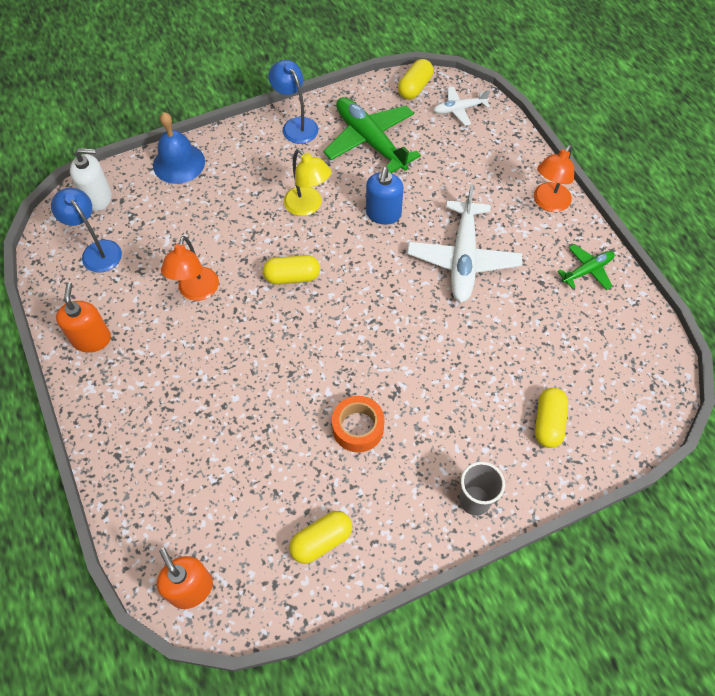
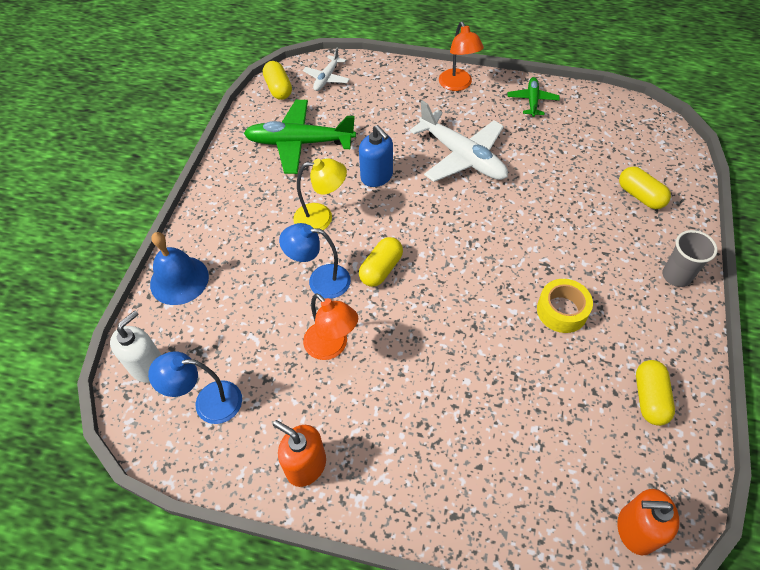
camera: 50 degrees left, 5 degrees down
blue lamp [268,60,318,144] -> blue lamp moved to [279,223,351,299]
orange tape [332,396,385,453] -> yellow tape [537,279,593,333]

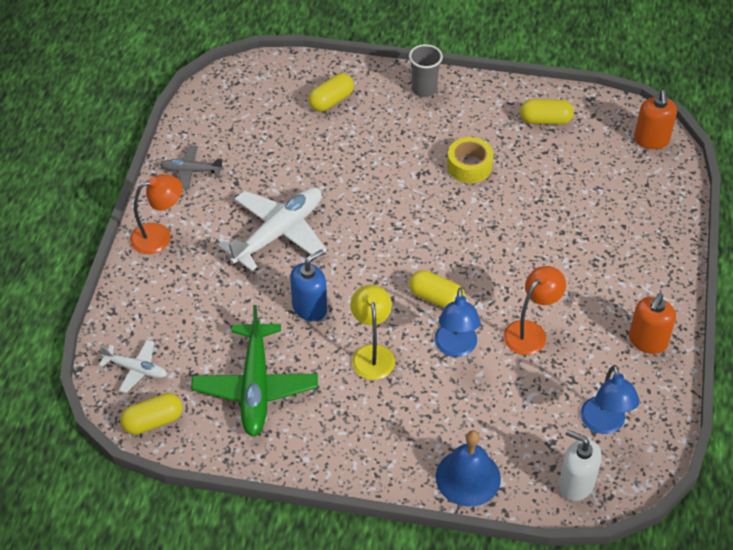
camera: 95 degrees left, 5 degrees down
green plane [507,77,560,117] -> grey plane [160,145,224,189]

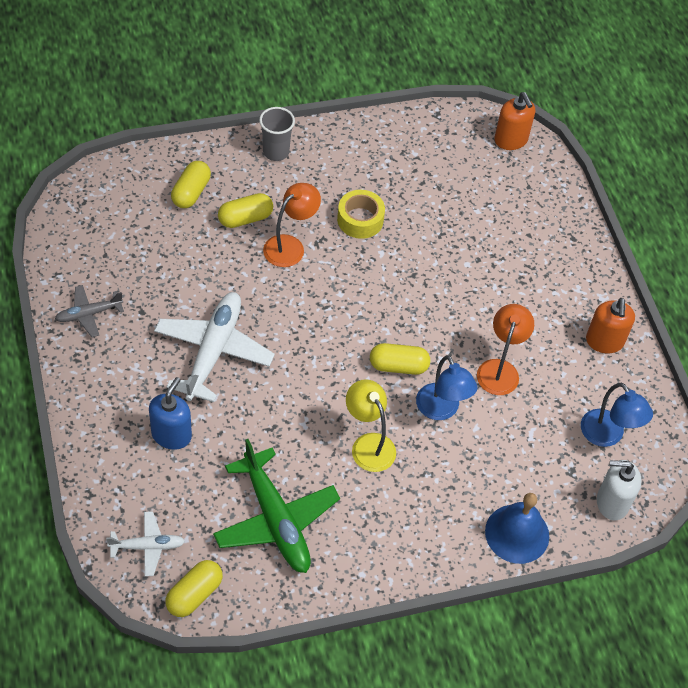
camera: 30 degrees left, 5 degrees up
orange lamp [130,174,182,254] -> orange lamp moved to [263,183,321,267]
blue soap dispenser [290,249,327,321] -> blue soap dispenser moved to [149,377,192,450]
yellow capsule [520,99,574,125] -> yellow capsule moved to [218,193,273,228]

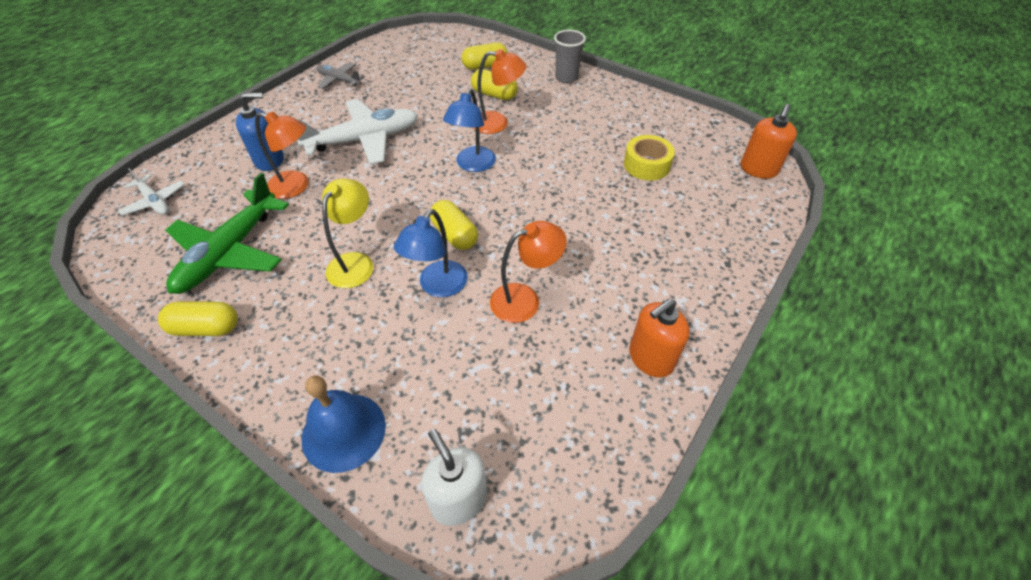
camera: 55 degrees right, 5 degrees down
yellow capsule [165,560,223,617] -> yellow capsule moved to [158,301,238,336]
yellow tape [337,190,385,239] -> yellow tape moved to [624,135,675,180]
blue lamp [581,383,653,447] -> blue lamp moved to [443,88,496,172]
none -> orange lamp [255,111,309,199]

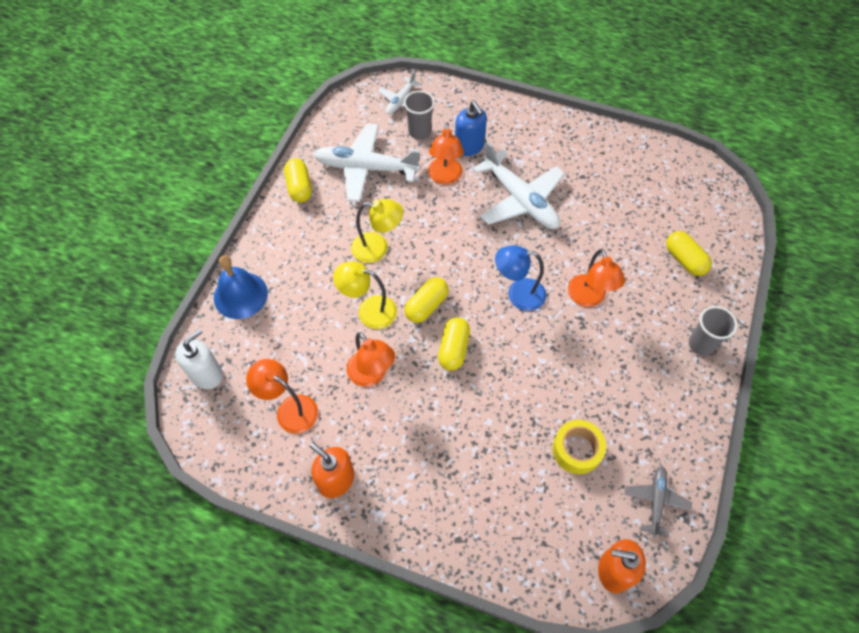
camera: 75 degrees right, 10 degrees up
green plane [166,173,289,294] -> white plane [314,123,421,202]
grey plane [317,63,365,89] -> grey plane moved to [625,466,692,537]
blue lamp [394,209,468,297] -> yellow lamp [333,261,397,329]
yellow capsule [471,69,518,100] -> yellow capsule moved to [438,317,470,370]
none -> orange lamp [246,359,318,434]
none -> grey cup [404,91,435,139]

